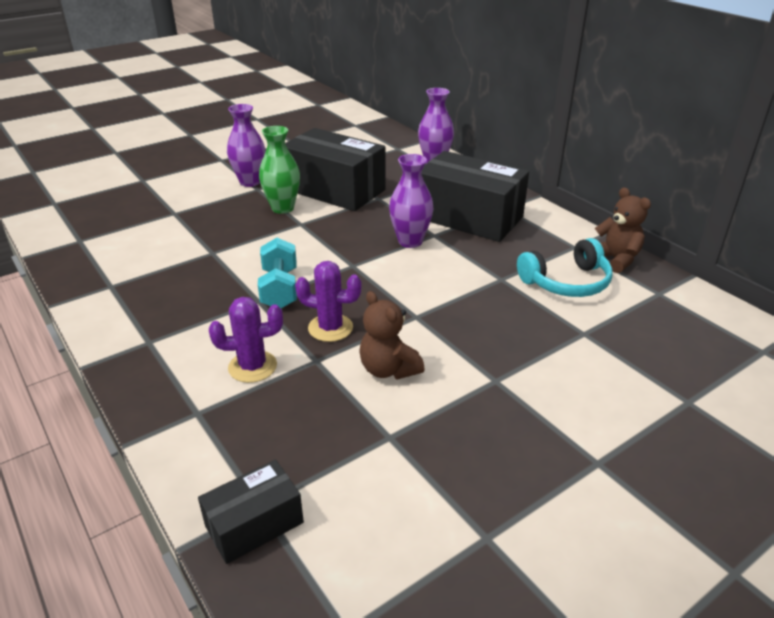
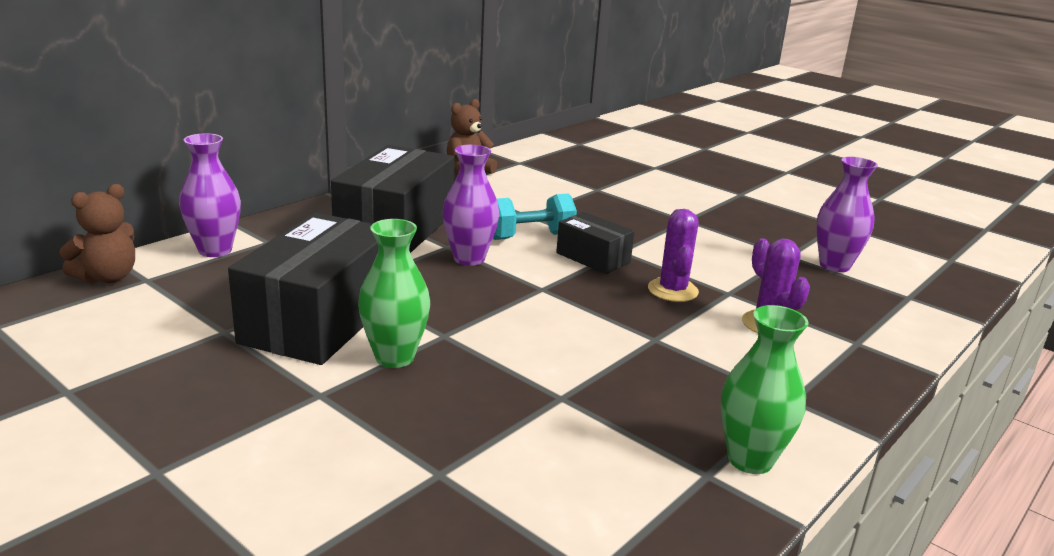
camera: 105 degrees left, 10 degrees down
black box [198,460,304,564] -> black box moved to [556,212,635,274]
purple vase [227,104,265,187] -> purple vase moved to [816,157,878,272]
turquoise dumbbell [258,238,297,308] -> turquoise dumbbell moved to [493,193,577,240]
brown teddy bear [359,291,425,380] -> brown teddy bear moved to [59,184,135,284]
turquoise headphones [517,238,613,297] -> none
none -> green vase [721,305,808,474]

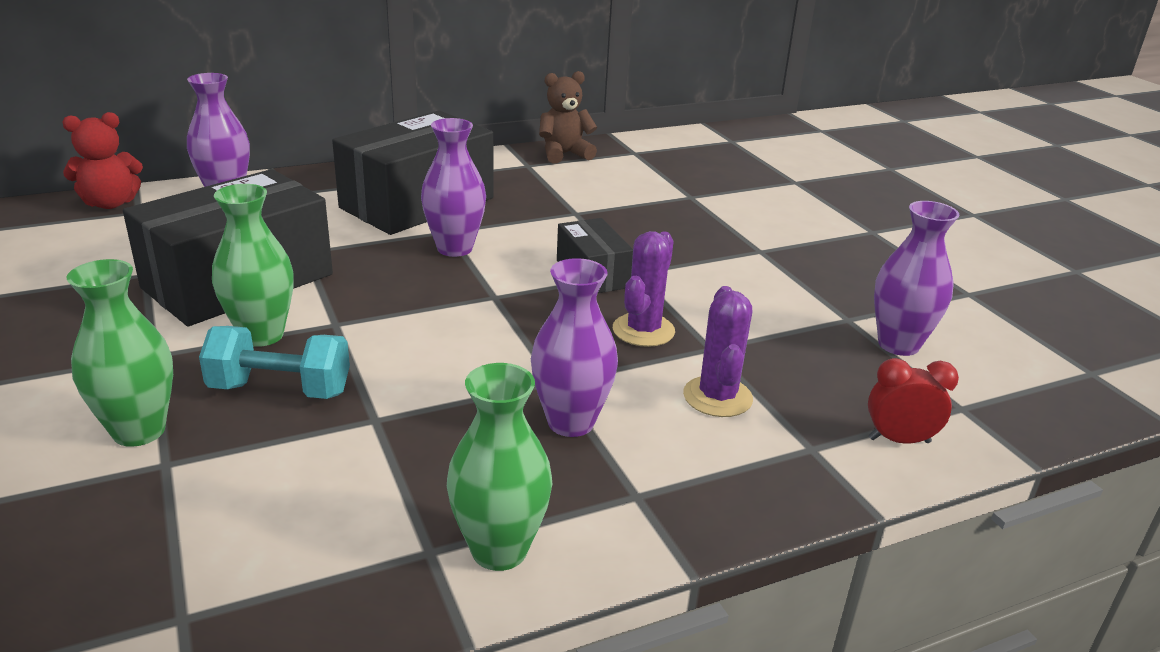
camera: 25 degrees right, 5 degrees up
brown teddy bear [59,184,135,284] -> red teddy bear [62,112,143,209]
turquoise dumbbell [493,193,577,240] -> turquoise dumbbell moved to [199,326,350,399]
none -> green vase [67,259,173,447]
none -> purple vase [531,258,618,437]
none -> red clock [868,358,959,444]

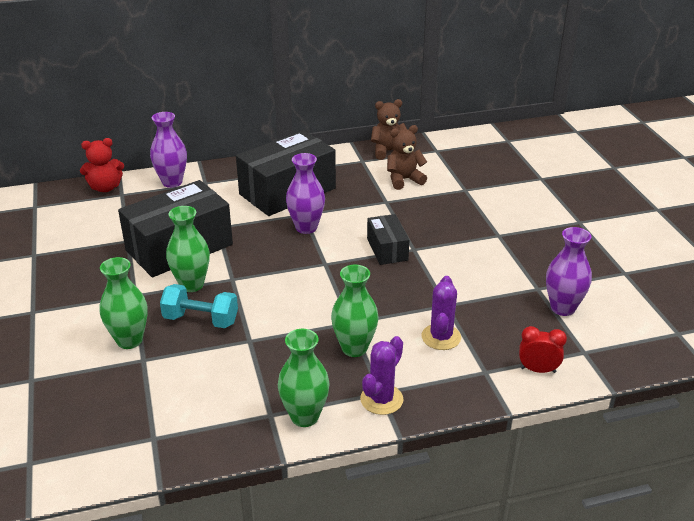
camera: 10 degrees right, 5 degrees up
purple vase [531,258,618,437] -> green vase [331,265,379,357]
purple cactus [613,231,675,347] -> purple cactus moved to [360,336,404,415]
none -> brown teddy bear [387,125,427,190]

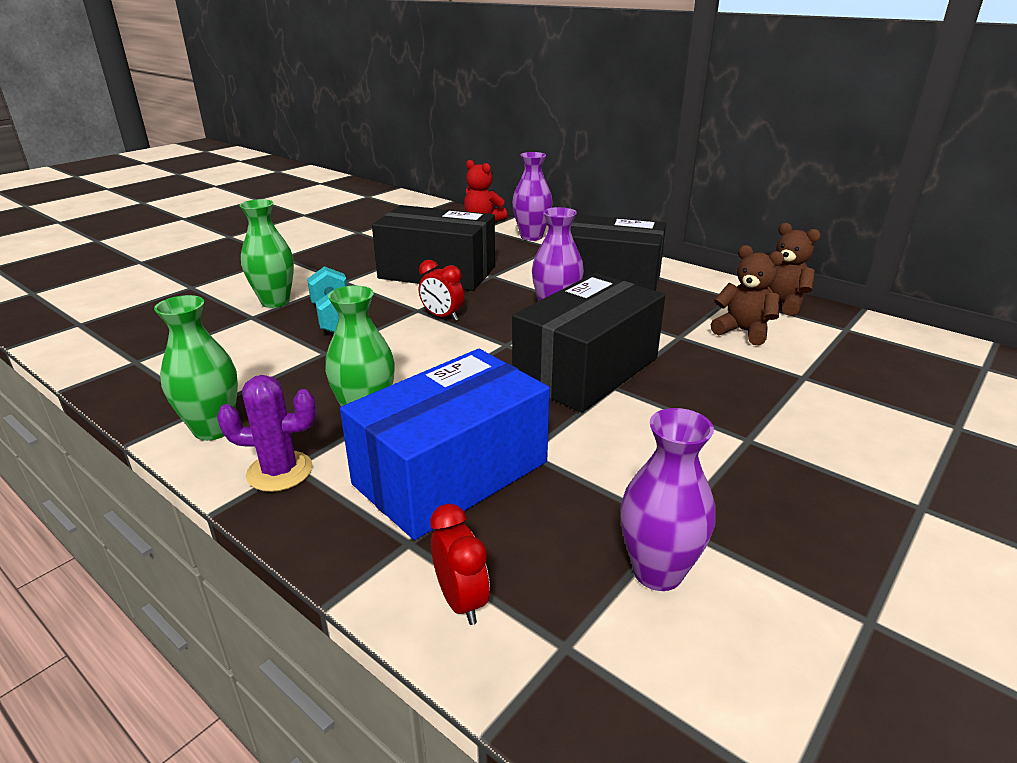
camera: 55 degrees right, 5 degrees down
green vase [166,206,210,292] -> none
black box [367,214,409,265] -> black box [512,273,665,412], size x1.94
purple cactus [422,276,461,350] -> blue box [340,349,550,540]
none -> red clock [419,260,464,321]

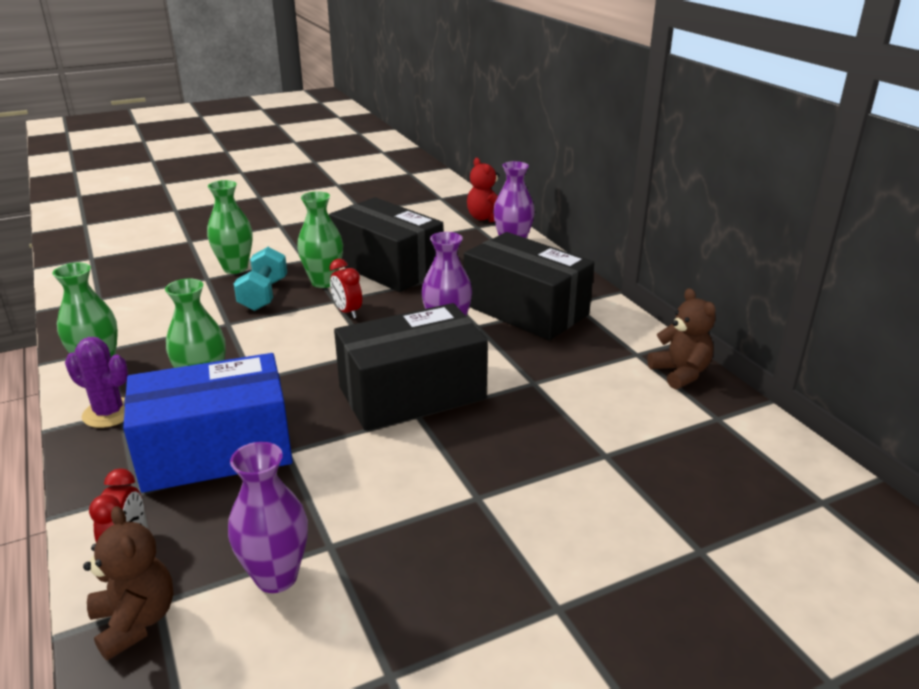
camera: 25 degrees right, 0 degrees up
brown teddy bear [711,245,784,346] -> brown teddy bear moved to [83,506,173,661]
none -> green vase [297,191,343,288]

